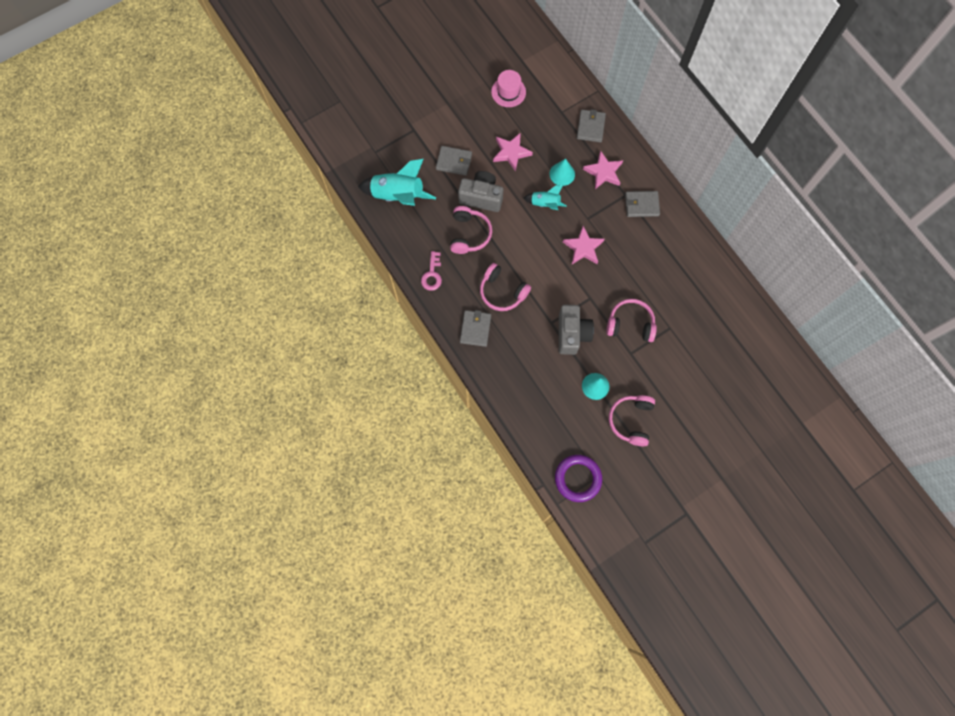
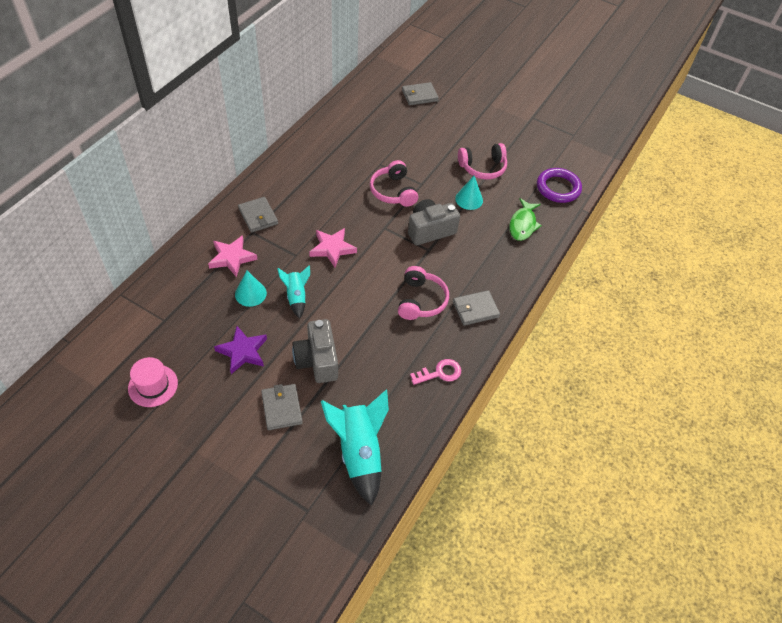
camera: 120 degrees left, 20 degrees down
pink headphones [450,206,492,254] -> none
pink star [493,133,533,172] -> purple star [214,326,267,374]
grey wallet [577,109,606,142] -> grey wallet moved to [402,82,439,105]
none -> green fish [509,198,542,241]

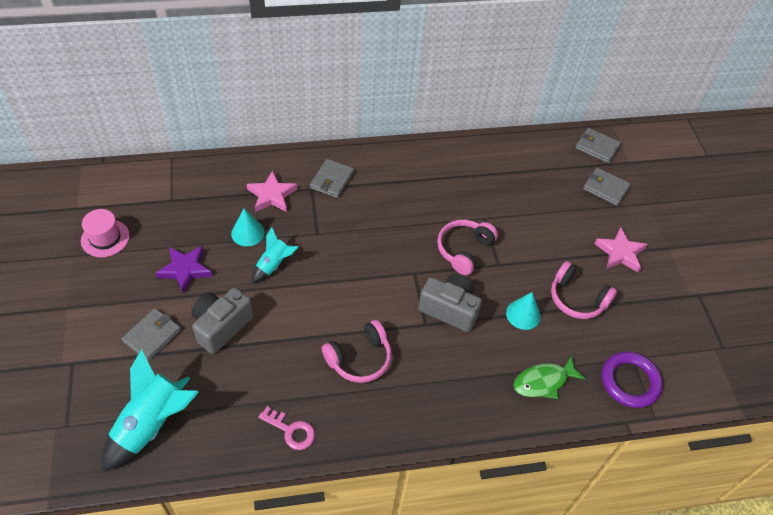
camera: 50 degrees right, 0 degrees up
pink star [309,228,357,267] -> pink star moved to [594,227,648,273]
grey wallet [453,290,500,326] -> grey wallet moved to [575,128,621,163]

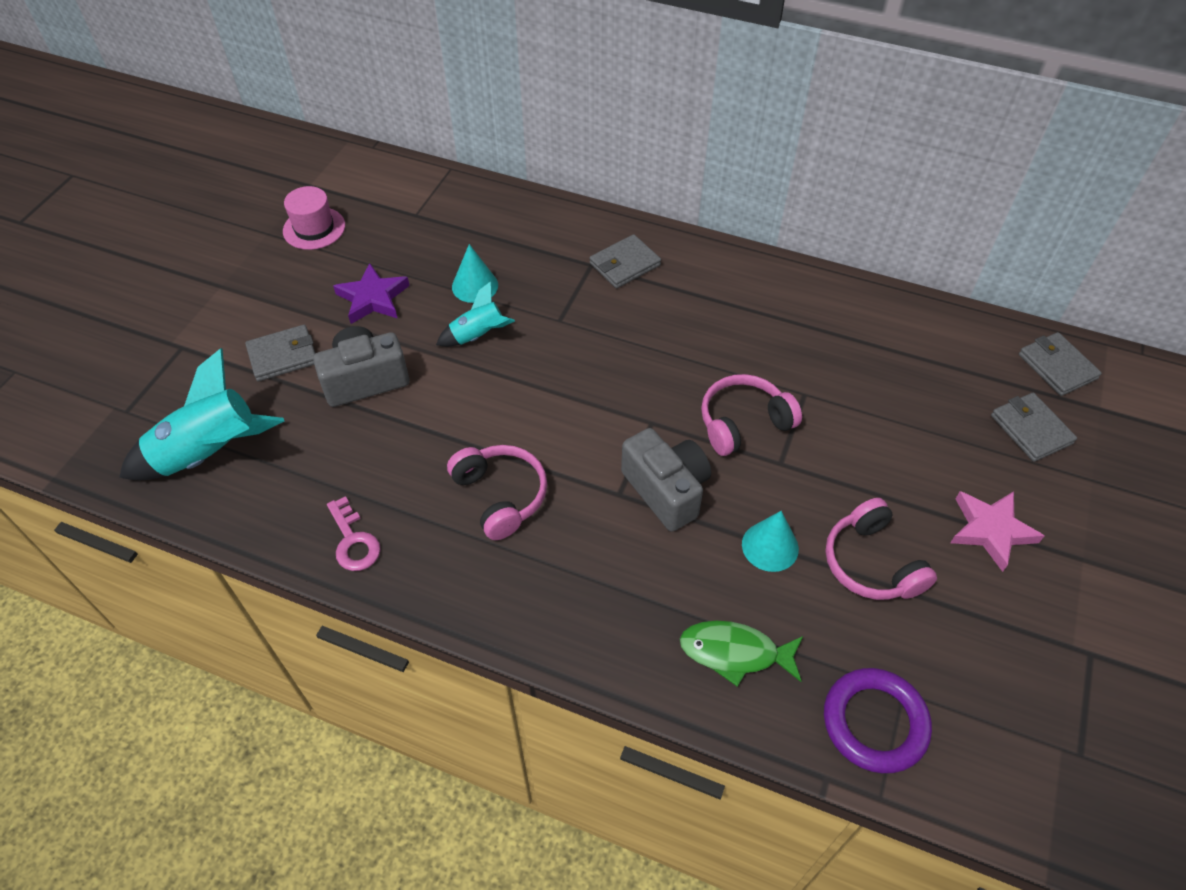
camera: 35 degrees right, 0 degrees up
pink star [247,170,297,212] -> none
pink headphones [322,320,392,383] -> pink headphones turned 120 degrees counterclockwise [447,445,547,540]

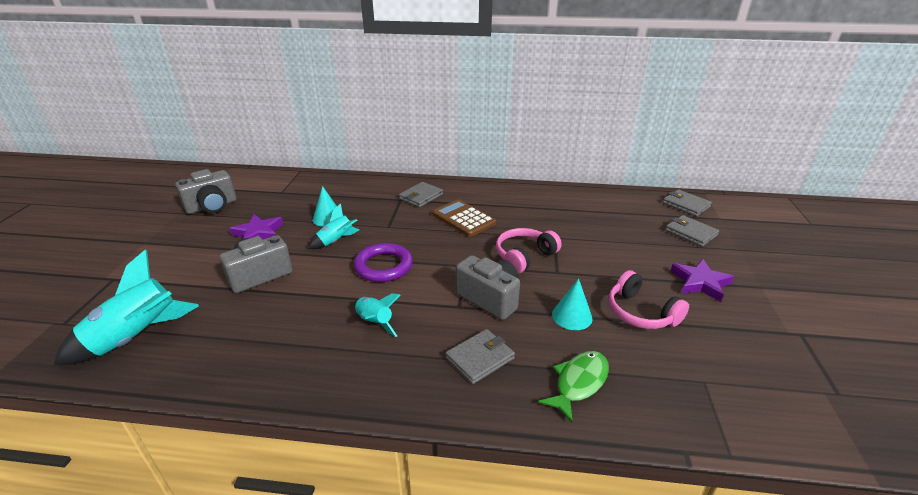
camera: 15 degrees left, 20 degrees down
grey wallet [245,325,316,381] -> grey wallet moved to [446,329,515,384]
pink hat [283,186,345,250] -> grey camera [175,169,237,214]
pink key [327,496,381,571] -> none
pink headphones [447,445,547,540] -> turquoise rocket [354,293,401,337]
green fish [680,621,803,687] -> green fish turned 135 degrees clockwise [538,351,609,422]
purple ring [824,668,932,773] -> purple ring moved to [354,243,413,282]
pink star [950,491,1044,572] -> purple star [670,259,734,302]
none -> brown calculator [433,199,496,237]

